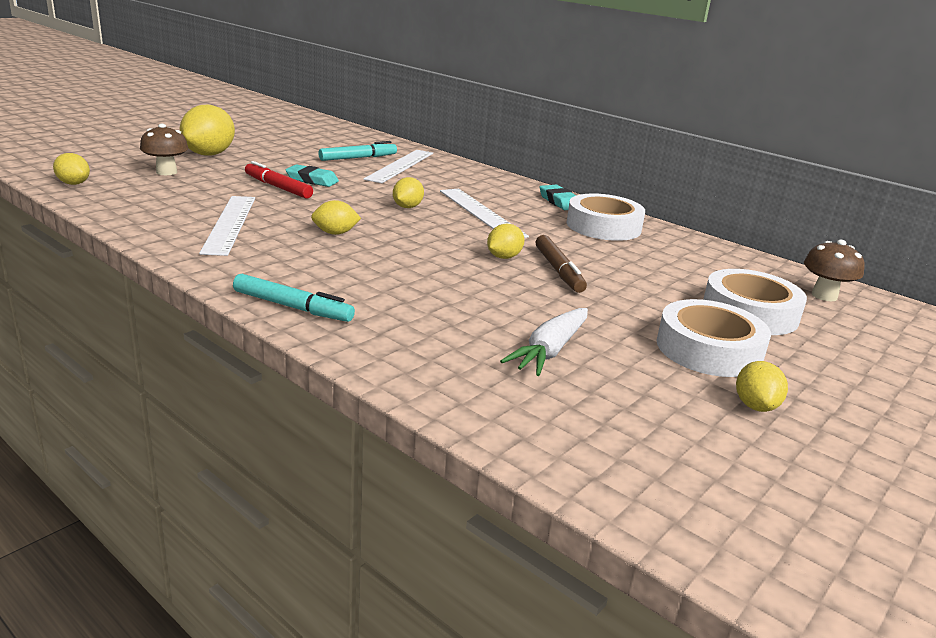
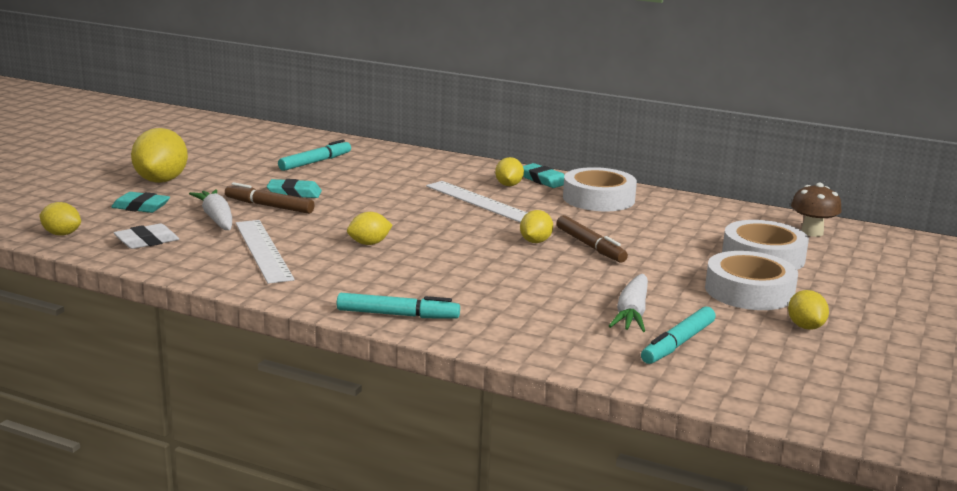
camera: 15 degrees left, 5 degrees down
brown mushroom [140,124,188,175] -> turquoise eraser [111,192,170,213]
red marker [245,161,313,199] -> brown marker [225,182,314,214]
white ruler [363,150,433,183] -> none
yellow lemon [393,177,424,208] -> yellow lemon moved to [495,157,524,186]
none -> white eraser [114,224,179,249]
none -> white carrot [189,189,232,230]
none -> turquoise marker [641,306,716,364]

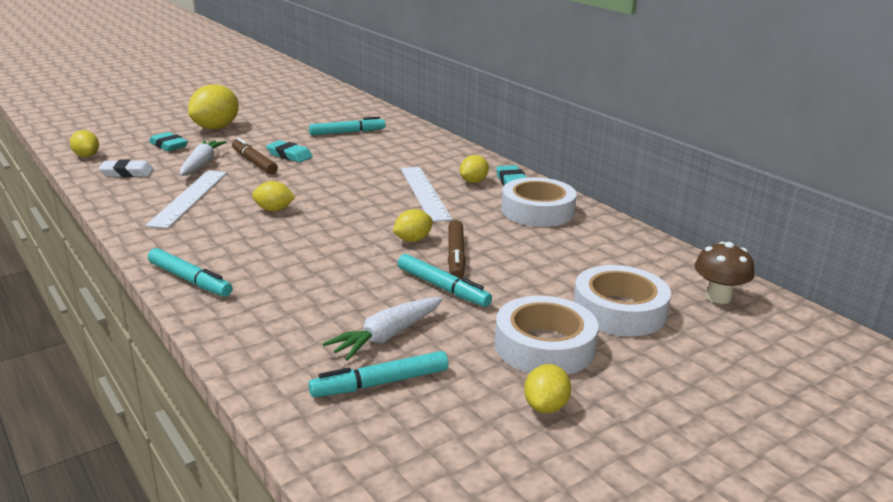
camera: 30 degrees right, 5 degrees up
none -> turquoise marker [397,254,492,307]

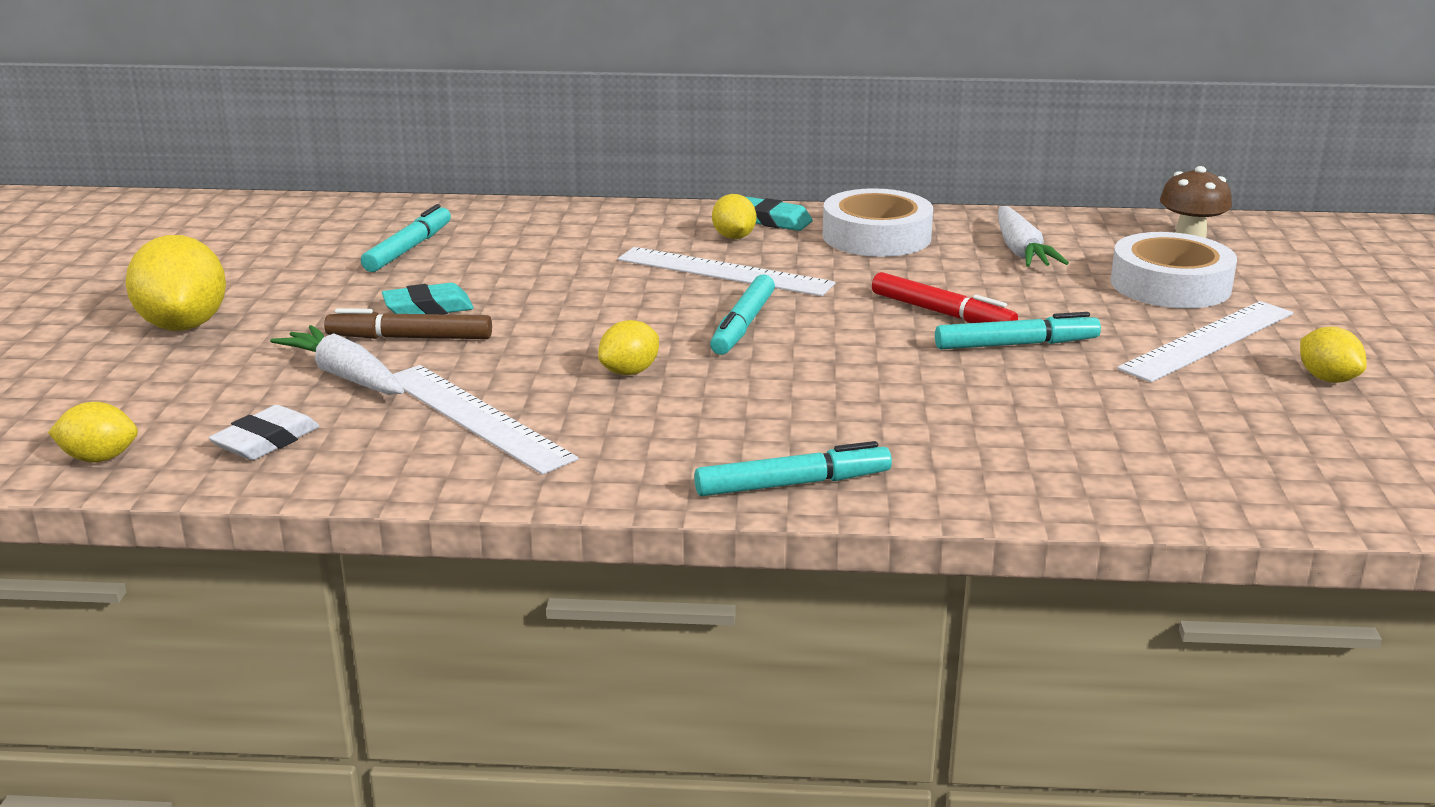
camera: 50 degrees left, 0 degrees up
turquoise eraser [149,132,188,151] -> none
turquoise marker [308,351,448,397] -> turquoise marker moved to [710,275,775,355]
white carrot [322,297,443,361] -> white carrot moved to [998,206,1069,267]
yellow lemon [393,209,433,242] -> none
brown marker [448,220,466,279] -> red marker [872,272,1018,323]
white tape [495,296,598,375] -> white ruler [1117,301,1293,382]

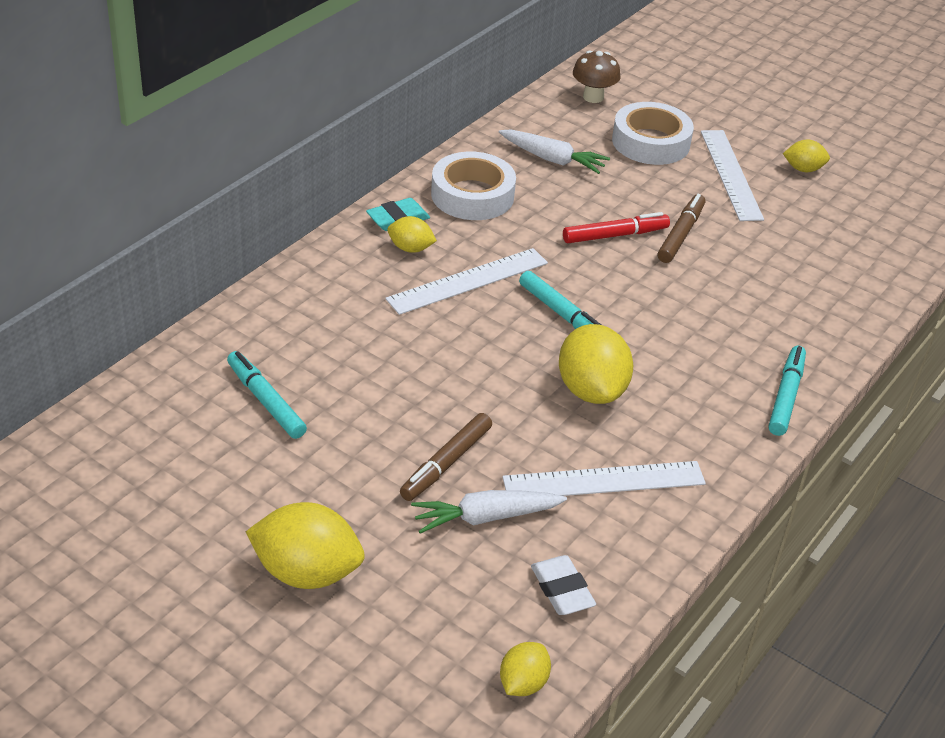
camera: 60 degrees left, 15 degrees up
turquoise eraser [382,283,474,314] -> none
yellow lemon [598,320,659,375] -> yellow lemon [559,324,633,404], size x1.84
turquoise marker [935,312,1101,349] -> brown marker [658,194,705,263]

